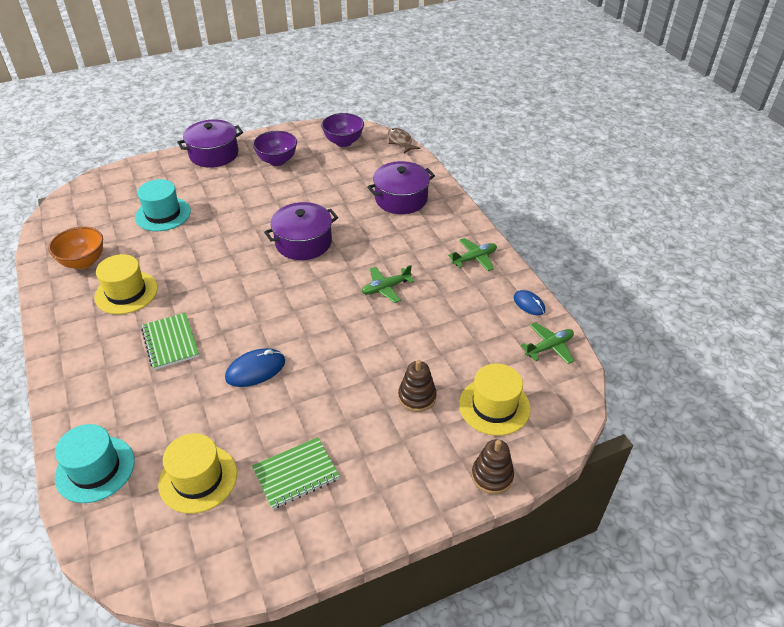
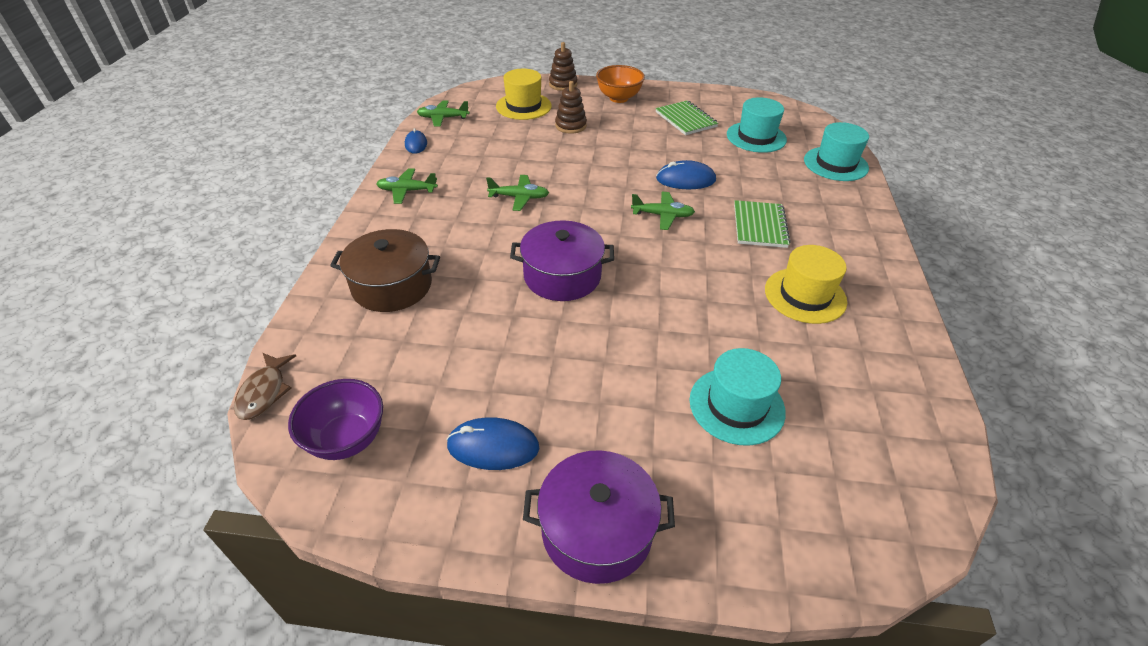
camera: 150 degrees left, 0 degrees up
orange bowl [48,226,103,269] -> orange bowl moved to [596,65,645,103]
yellow hat [158,433,237,514] -> turquoise hat [727,97,787,153]
green notebook [252,437,340,509] -> green notebook turned 60 degrees clockwise [656,100,719,135]
purple bowl [253,131,297,166] -> blue mouse [446,417,539,470]
purple pot [367,161,435,214] -> brown pot [330,229,440,312]
none -> green plane [631,192,695,230]

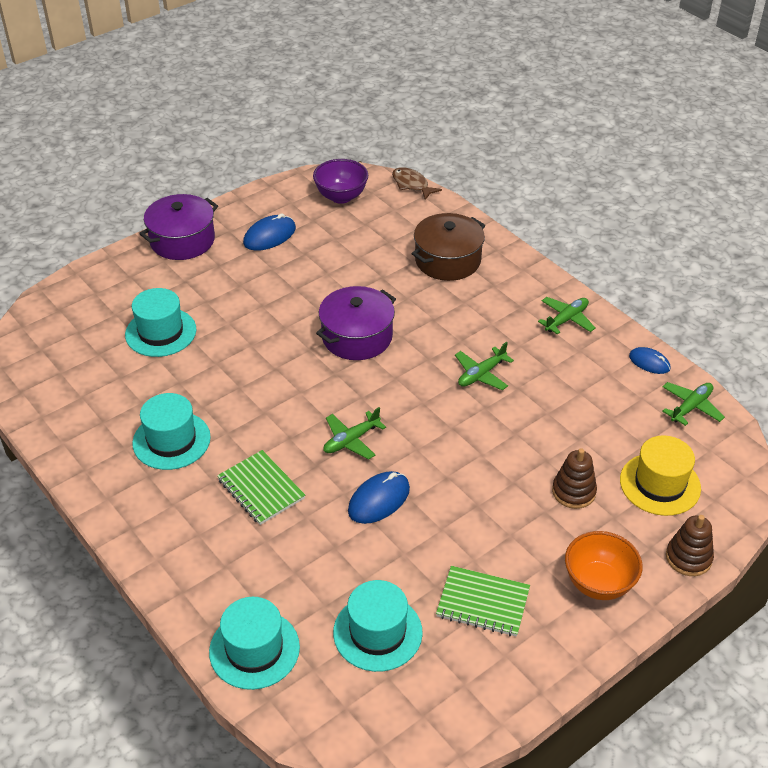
camera: 135 degrees right, 0 degrees up
yellow hat [765,245,847,324] -> turquoise hat [132,393,211,470]

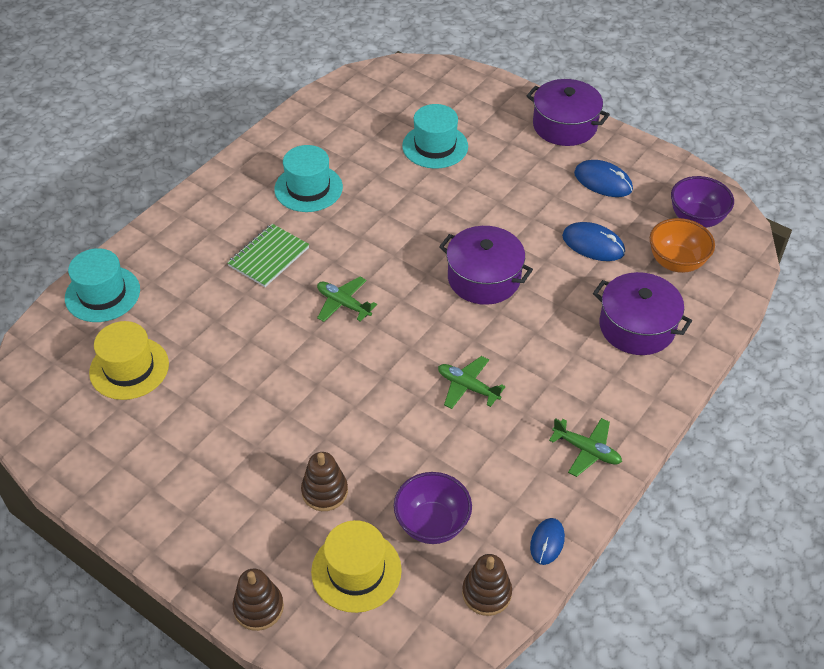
camera: 75 degrees right, 5 degrees up
turquoise hat [333,580,423,672] -> yellow hat [89,321,169,400]
blue mouse [348,471,410,524] -> blue mouse moved to [562,222,625,261]
brown fish [392,167,442,200] -> none
brown pot [412,213,486,281] -> purple pot [593,272,692,355]
green notebook [436,566,530,637] -> none
orange bowl [565,531,643,600] -> orange bowl moved to [650,218,715,273]
green plane [662,382,725,426] -> brown stacking toy [462,554,512,616]
none -> purple bowl [394,472,472,544]

